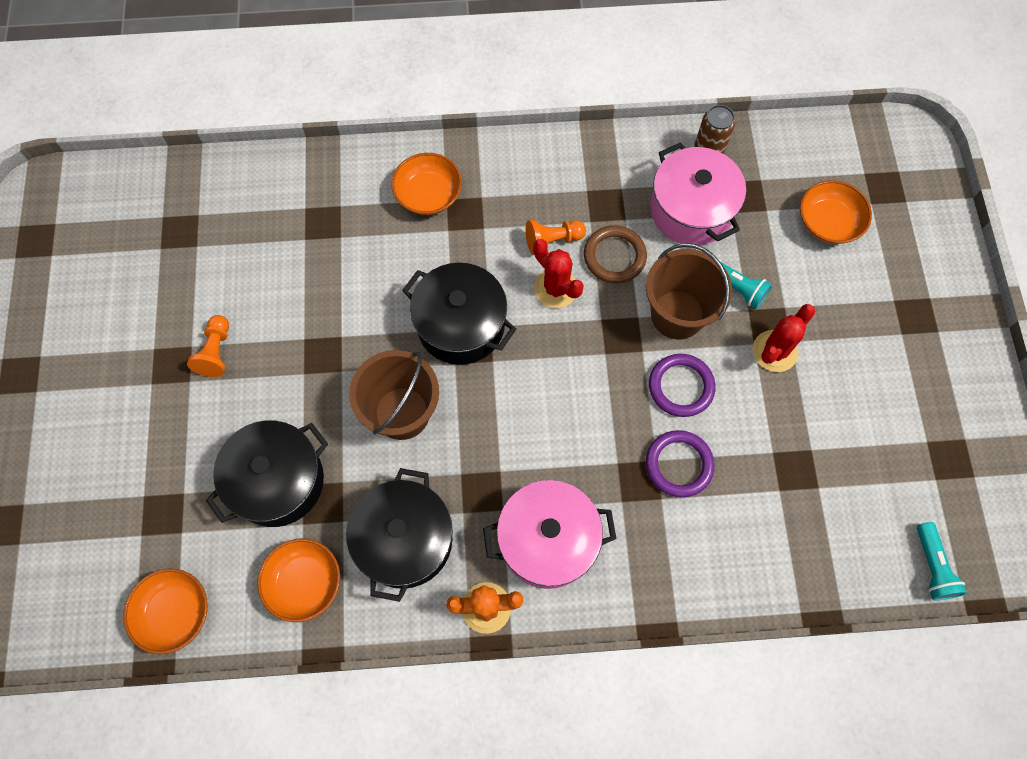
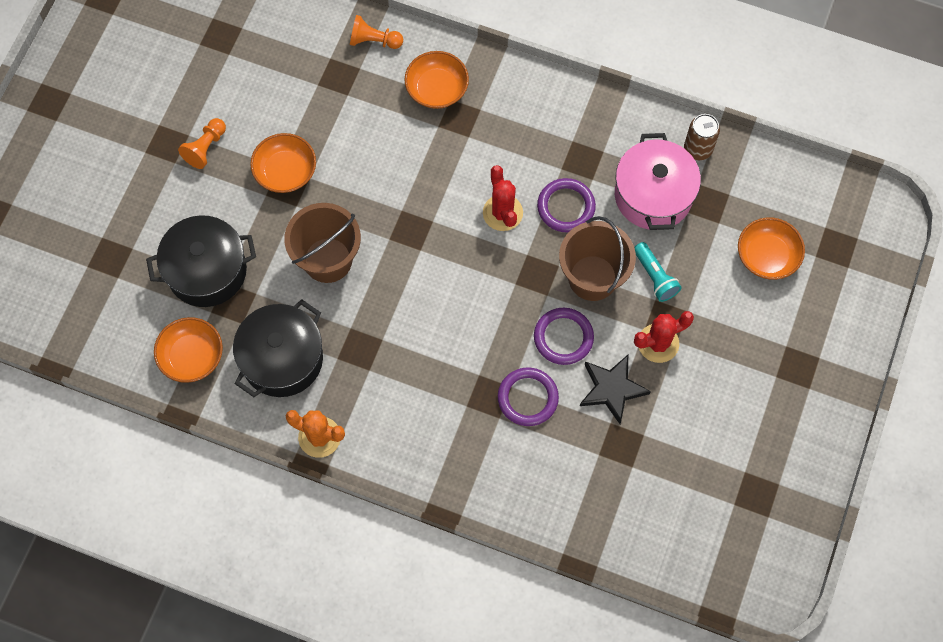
camera: 25 degrees right, 0 degrees up
orange bowl [123,569,208,654] -> orange bowl moved to [250,133,316,193]
black pot [402,263,516,365] -> none
pink pot [483,480,616,589] -> none
orange pawn [526,219,586,255] -> orange pawn moved to [350,15,403,49]
brown ring [584,225,647,283] -> purple ring [537,178,596,232]
turquoise flashlight [917,522,967,600] -> none
none -> black star [580,355,651,424]

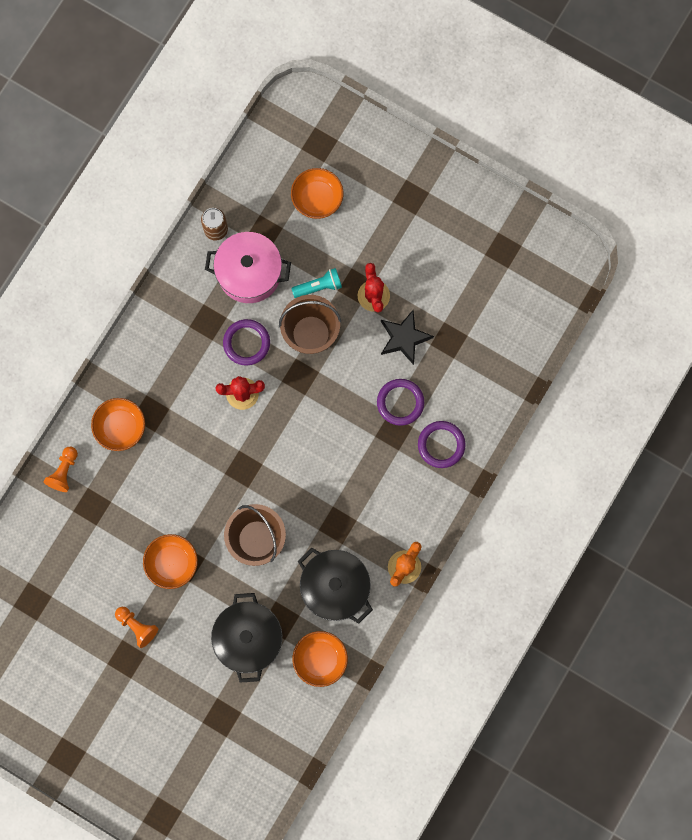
camera: 80 degrees left, 10 degrees up
purple ring [534,308,594,365] -> purple ring moved to [418,421,466,468]

